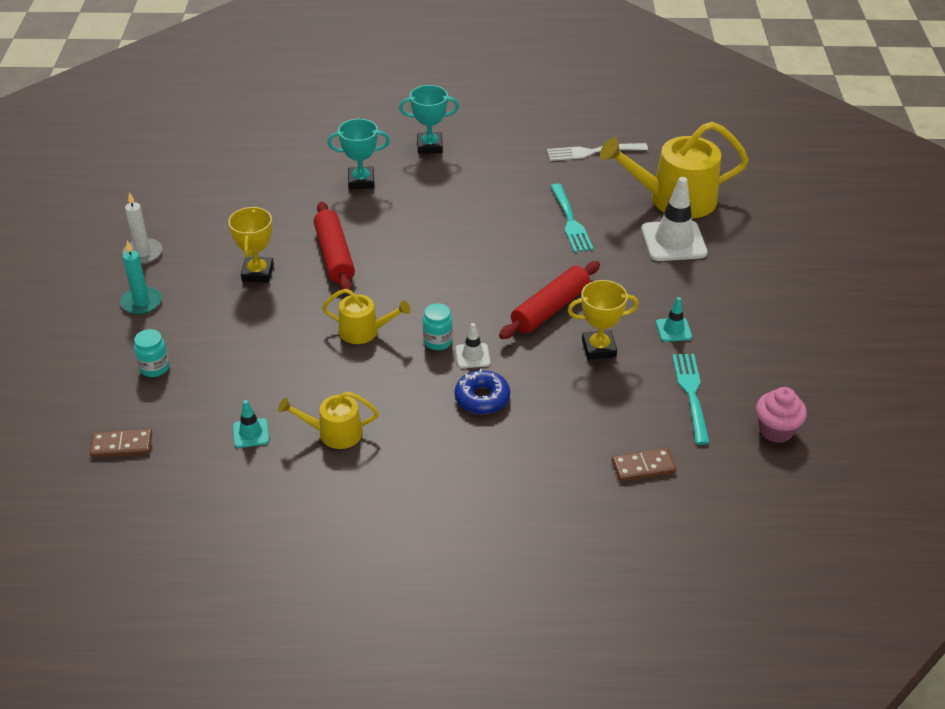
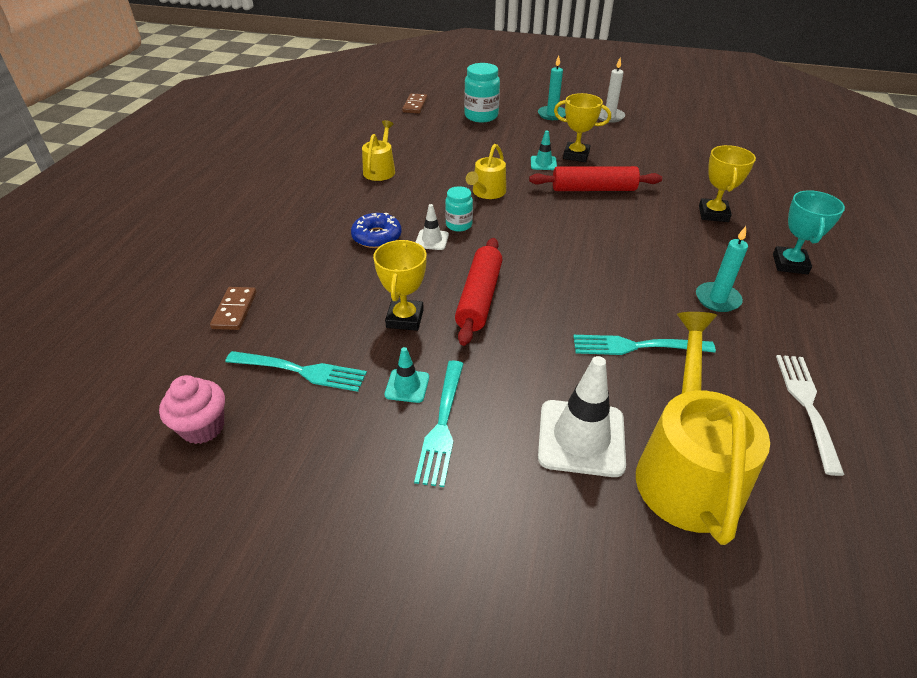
camera: 105 degrees right, 0 degrees up
turquoise jar [134,329,169,377] -> turquoise jar [464,63,500,122], size x1.65
turquoise traffic cone [233,400,269,448] -> turquoise traffic cone moved to [531,130,557,170]
turquoise trophy [327,119,390,189] -> yellow trophy [699,145,756,222]
red rolling pin [499,261,600,339] -> red rolling pin turned 45 degrees clockwise [455,238,502,346]
none -> turquoise fork [414,361,463,487]
none -> turquoise candle [696,226,748,312]

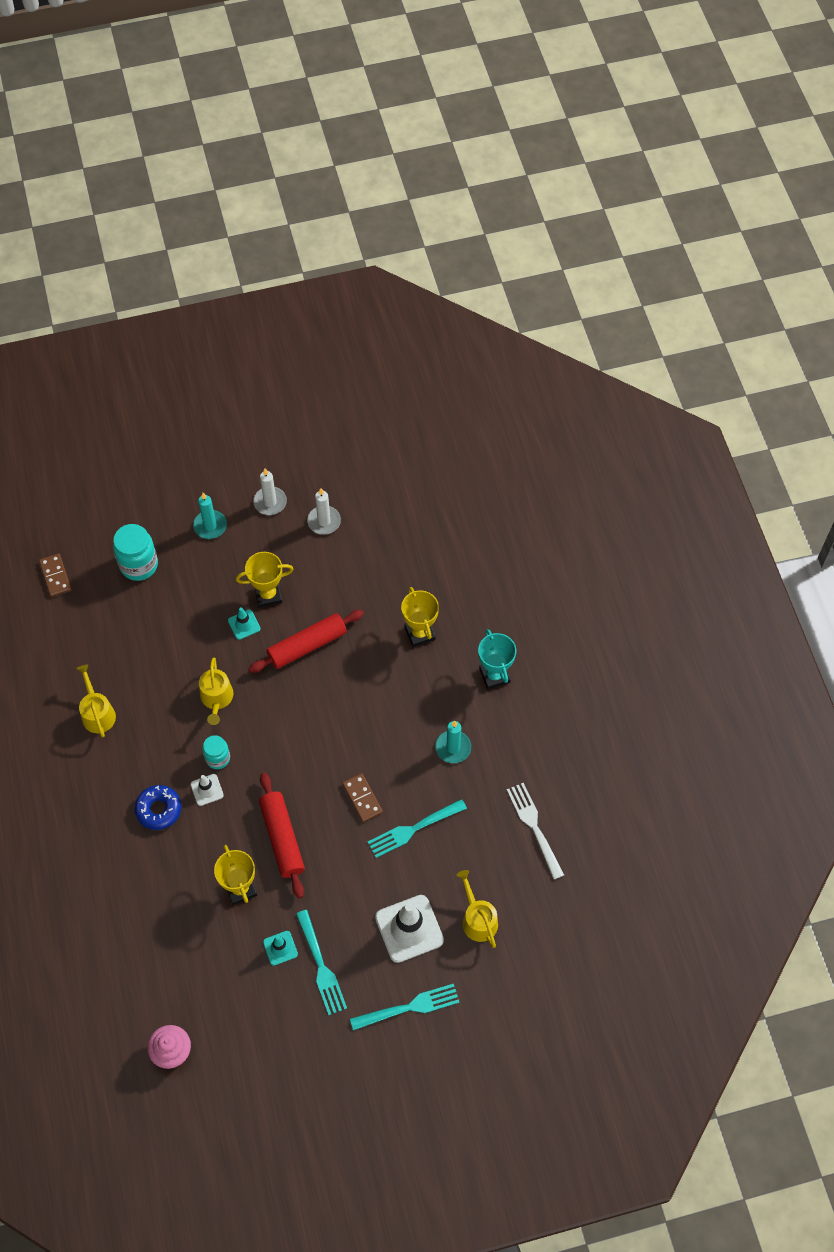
camera: 30 degrees left, 20 degrees up
brown domino [210,287,257,330] -> brown domino moved to [342,773,383,822]
turquoise fork [225,351,367,392] -> turquoise fork moved to [350,984,460,1031]
yellow watering can [636,312,770,545] -> yellow watering can [457,870,498,948], size x0.53
none -> white candle [307,488,341,535]

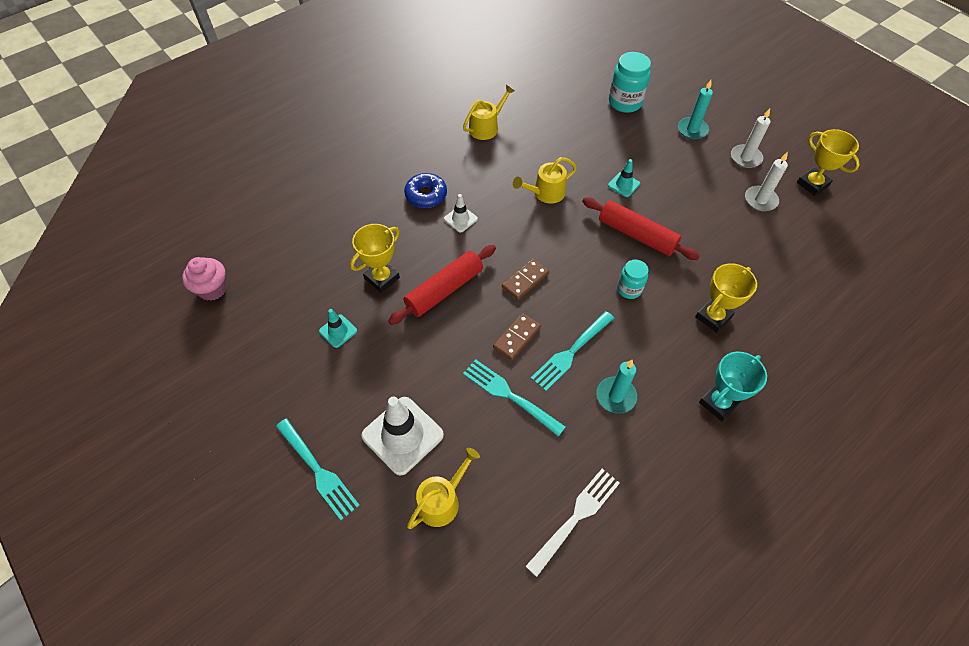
camera: 65 degrees right, 5 degrees down
brown domino [39,553,71,597] -> brown domino moved to [502,258,549,300]
turquoise jar [203,735,230,769] -> turquoise jar moved to [617,260,648,299]
yellow trophy [236,552,294,608] -> yellow trophy moved to [797,129,860,196]
turquoise fork [296,910,347,1015] -> turquoise fork moved to [531,311,614,391]

